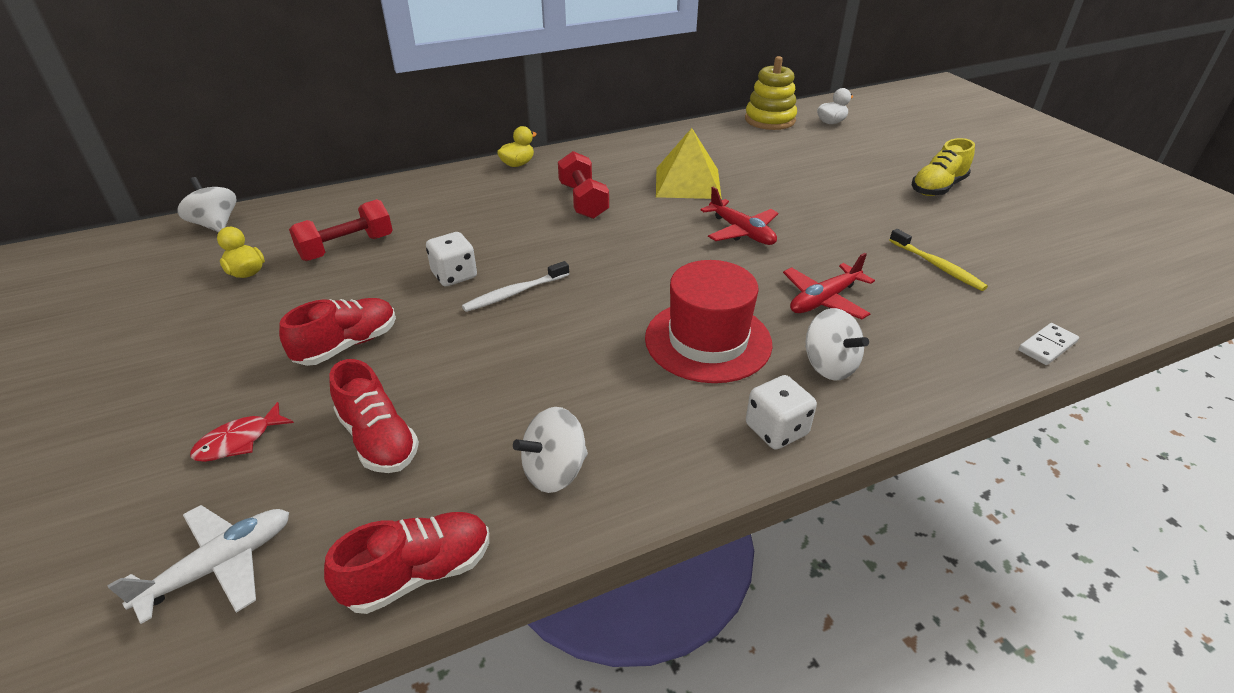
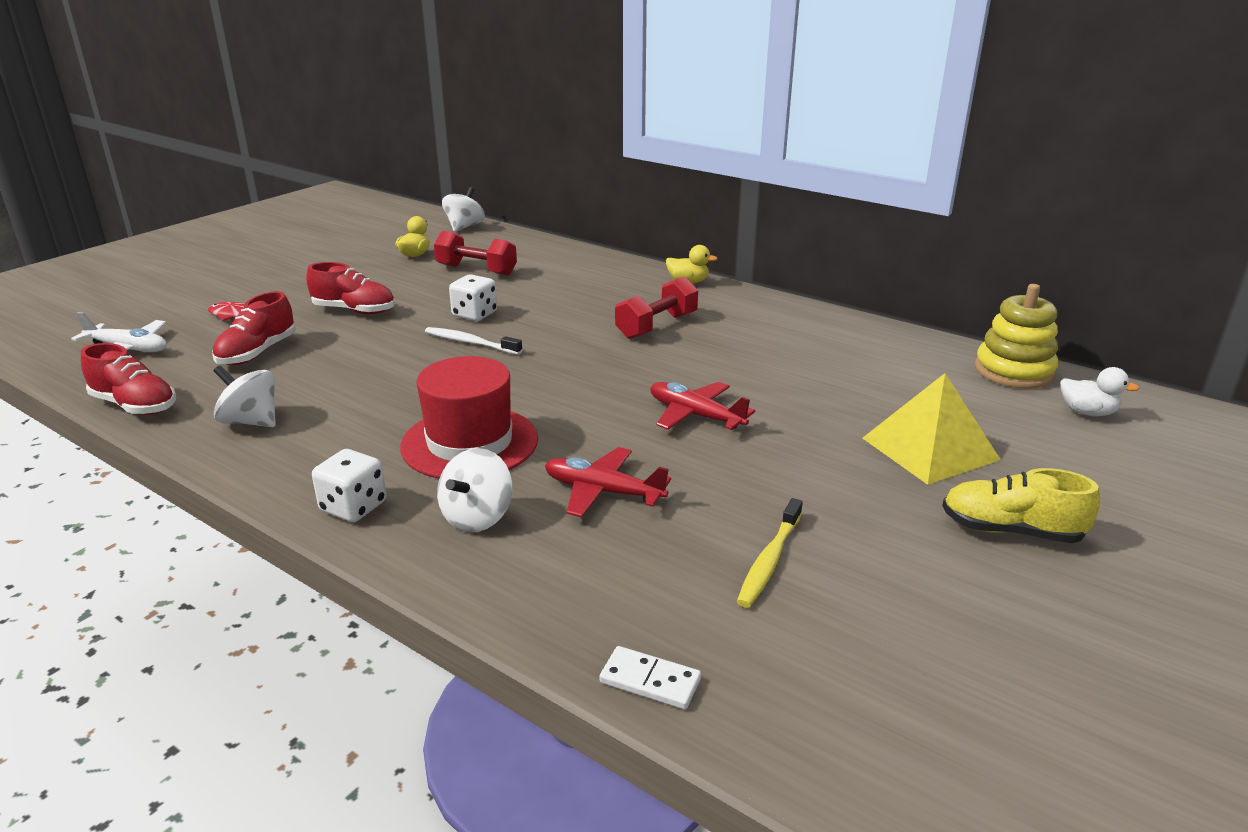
camera: 60 degrees right, 10 degrees down
yellow pyramid [656,128,722,199] -> yellow pyramid moved to [862,373,1001,485]
red plane [700,187,778,245] -> red plane turned 105 degrees clockwise [650,382,755,430]

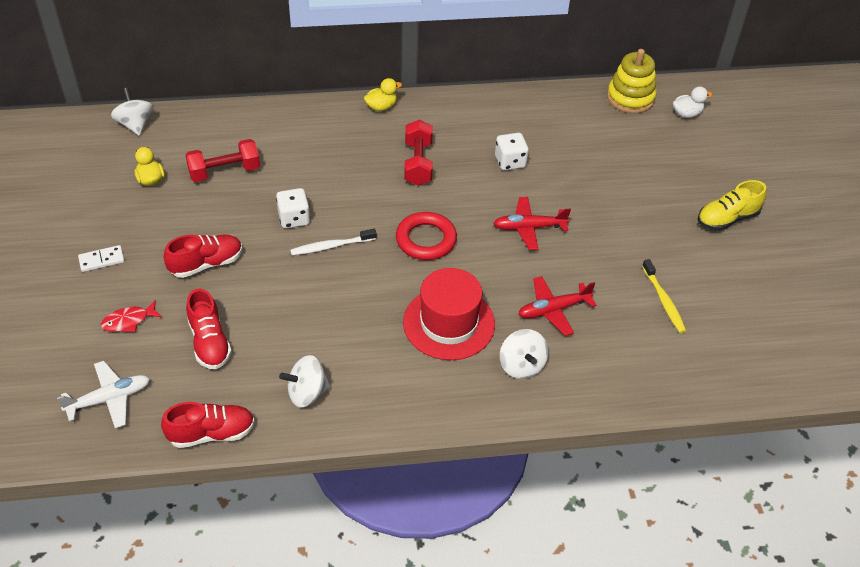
camera: 45 degrees left, 20 degrees up
white dice [312,449,387,522] -> white dice moved to [495,133,529,171]
white domino [600,646,701,709] -> white domino moved to [78,245,125,272]
yellow pyramid [862,373,1001,485] -> none
none -> red ring [396,212,457,260]

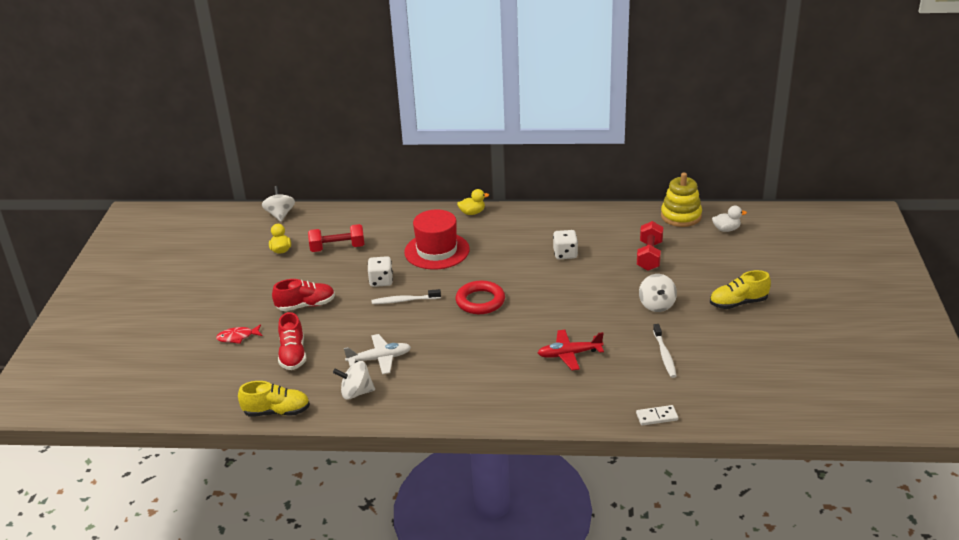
camera: 15 degrees right, 15 degrees down
white plane [57,361,150,428] -> white plane moved to [344,334,411,374]
white domino [78,245,125,272] -> white domino moved to [636,405,678,425]
red shoe [161,402,255,448] -> yellow shoe [238,381,310,417]
red hat [403,268,495,360] -> red hat moved to [404,209,470,270]
red dumbbell [404,120,433,186] -> red dumbbell moved to [637,221,663,271]
red plane [493,197,571,250] -> none
white spinning top [500,329,549,379] -> white spinning top moved to [639,274,677,312]
yellow toothbrush [642,259,686,333] -> white toothbrush [653,324,677,378]

